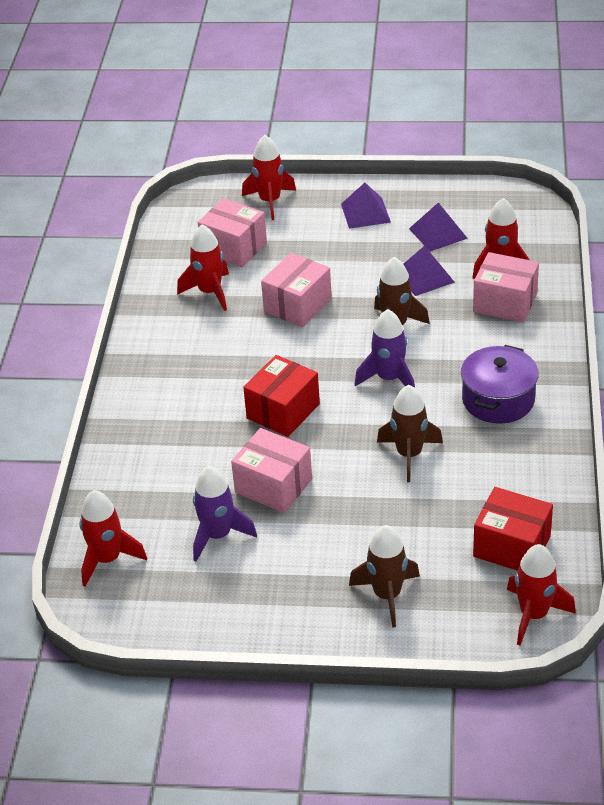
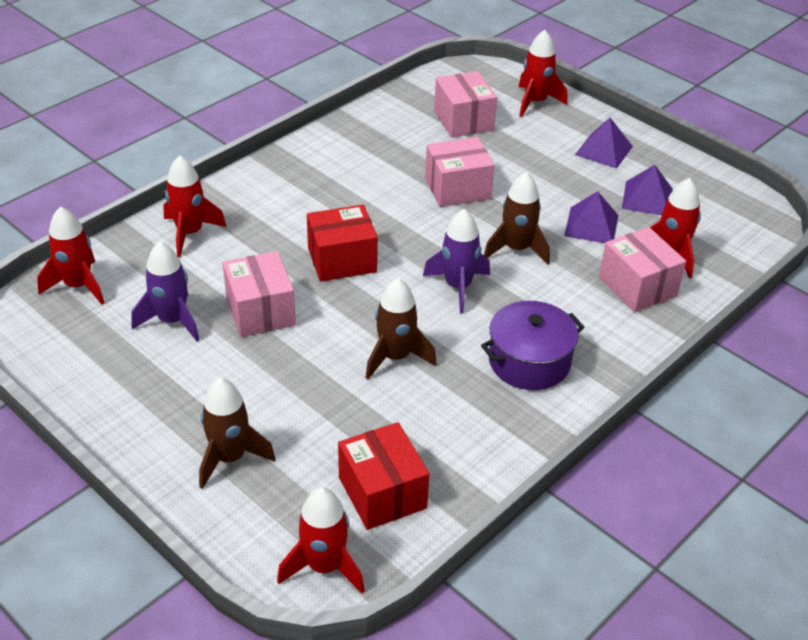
camera: 35 degrees right, 0 degrees up
red rocket [177,224,229,311] -> red rocket moved to [163,155,227,257]

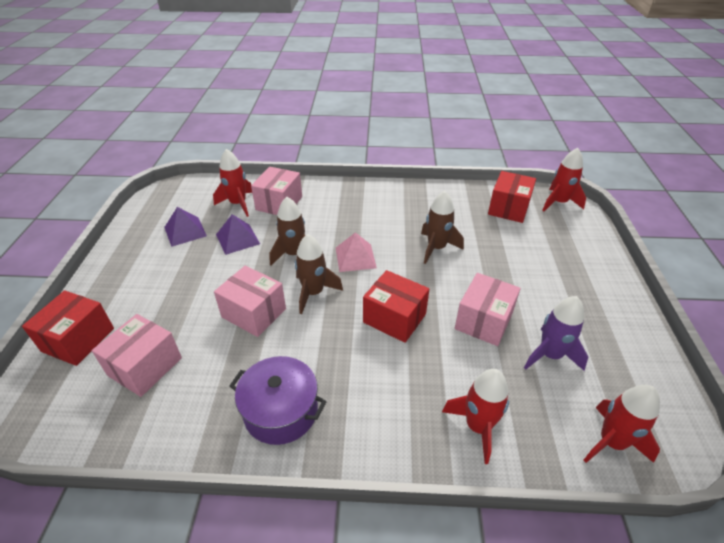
camera: 130 degrees left, 0 degrees up
brown rocket [199,378,276,489] -> brown rocket moved to [295,234,343,314]
purple rocket [423,209,490,314] -> pink pyramid [336,232,377,272]
purple pot [481,301,585,390] -> purple pot moved to [229,356,327,445]
red rocket [519,30,567,117] -> red box [22,290,114,366]
purple pyramid [575,117,633,169] -> none

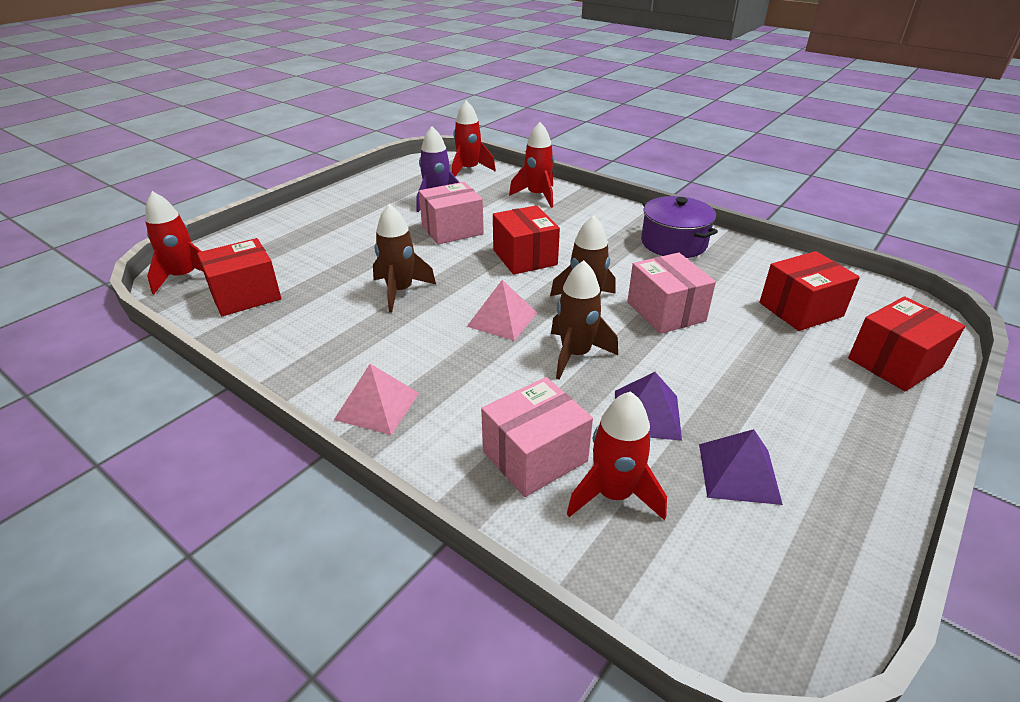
camera: 145 degrees left, 5 degrees down
pink box [92,314,182,397] -> red box [759,251,860,331]
none -> pink pyramid [334,364,419,435]

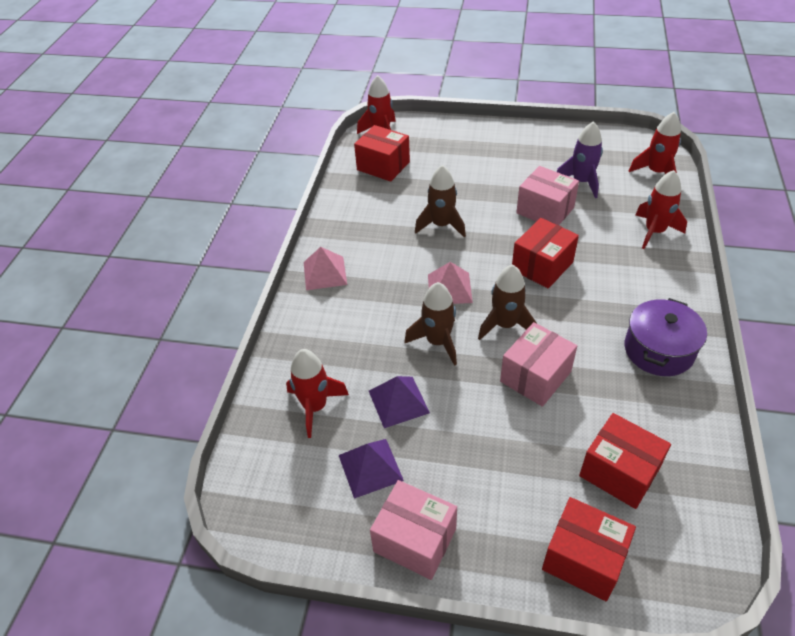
camera: 65 degrees right, 10 degrees up
pink box [481,377,593,497] -> pink box moved to [370,480,457,580]

